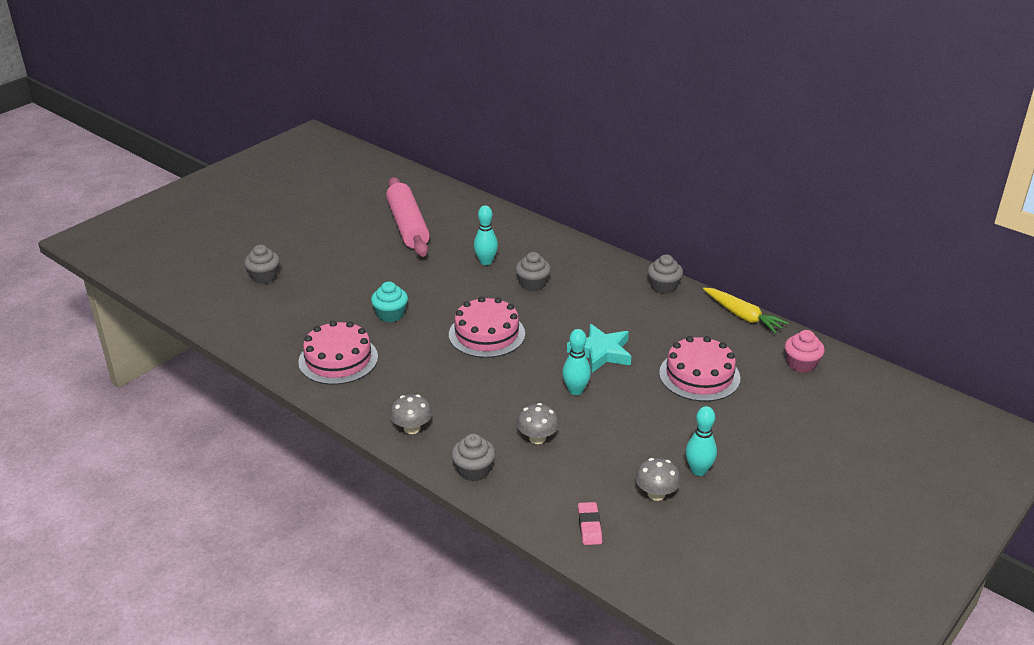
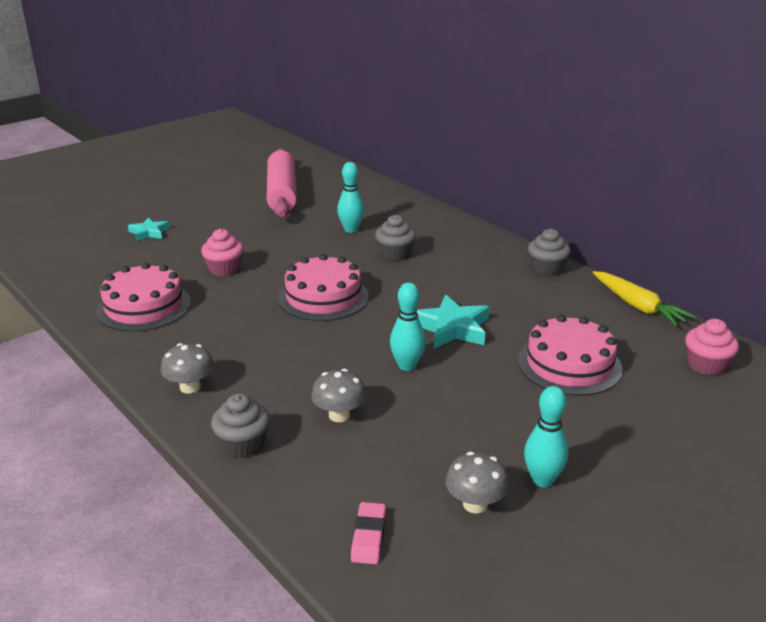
camera: 10 degrees right, 5 degrees down
grey cupcake [244,245,280,284] -> none
turquoise cupcake [371,281,408,322] -> pink cupcake [201,229,244,276]
none -> turquoise star [128,217,170,241]

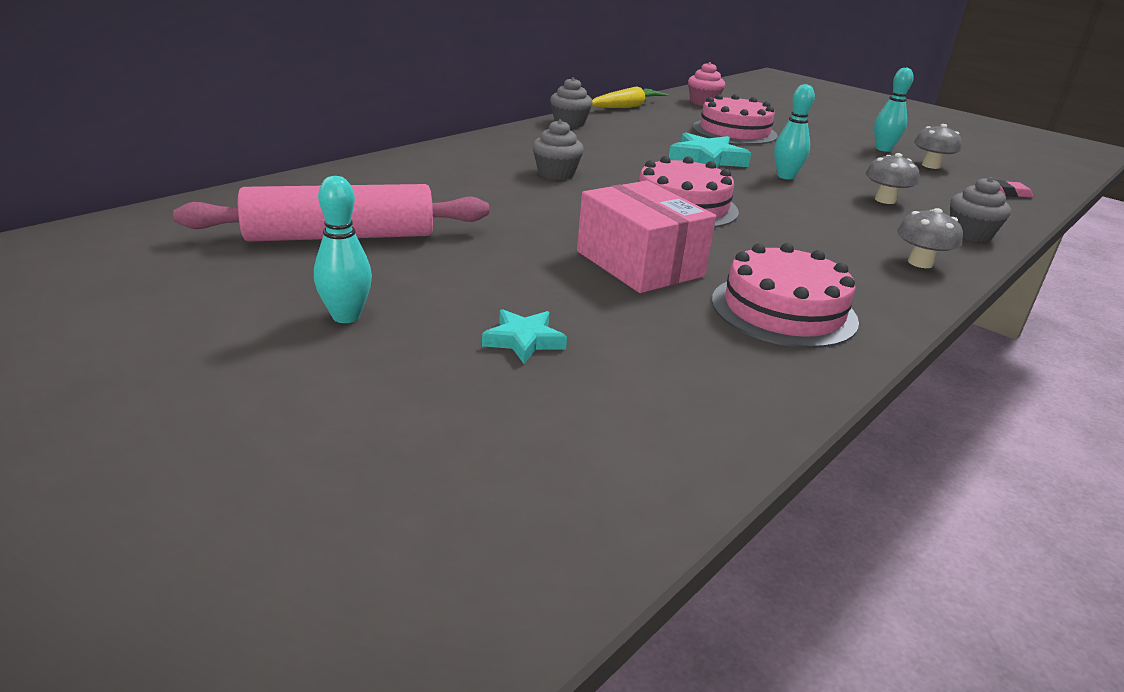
camera: 100 degrees left, 0 degrees up
pink cupcake [201,229,244,276] -> pink box [577,181,716,293]
turquoise bowling pin [337,162,365,233] -> turquoise bowling pin moved to [314,176,372,323]

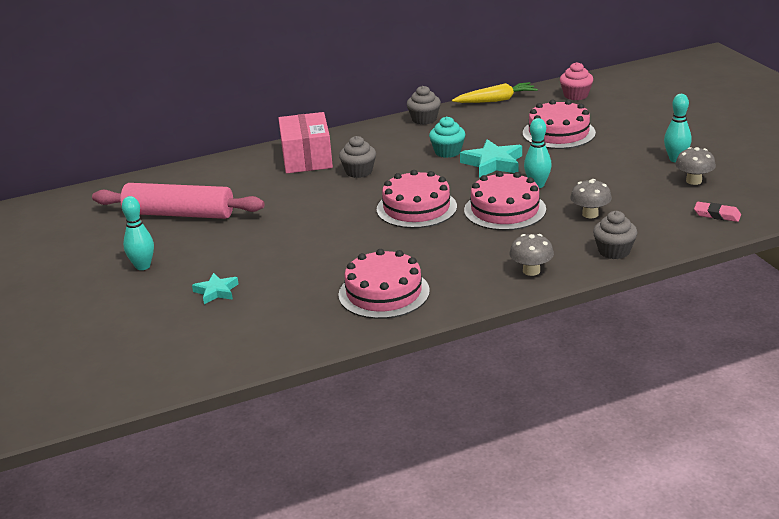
camera: 30 degrees right, 0 degrees up
pink box [577,181,716,293] -> pink box moved to [278,112,333,173]
none -> turquoise cupcake [429,117,465,158]
none -> pink cake [464,171,546,230]

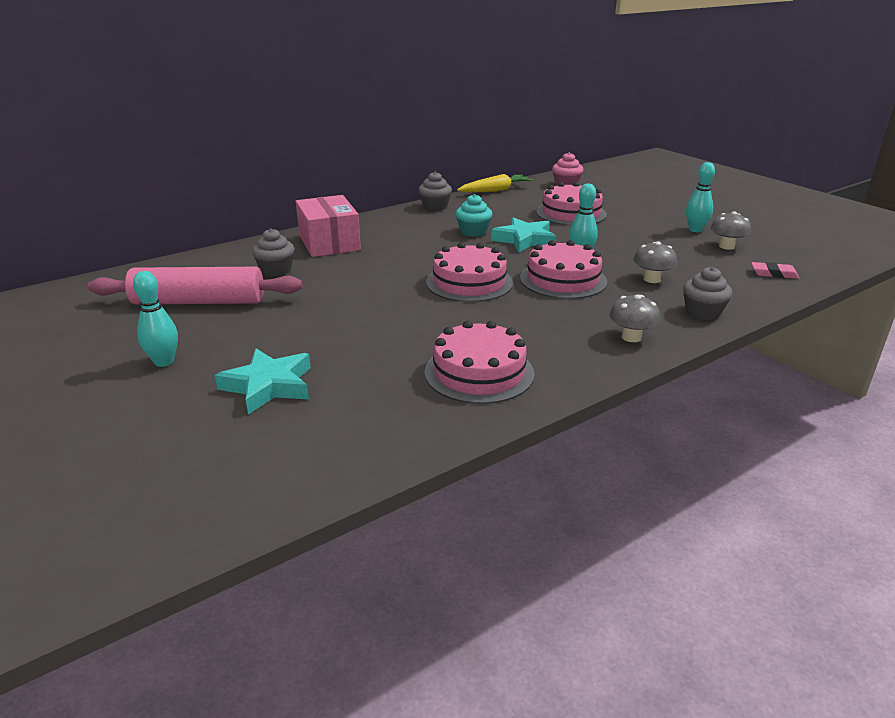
camera: 15 degrees left, 0 degrees up
turquoise star [192,273,239,304] -> turquoise star [215,349,311,415], size x1.64
grey cupcake [339,136,376,178] -> grey cupcake moved to [252,229,295,276]

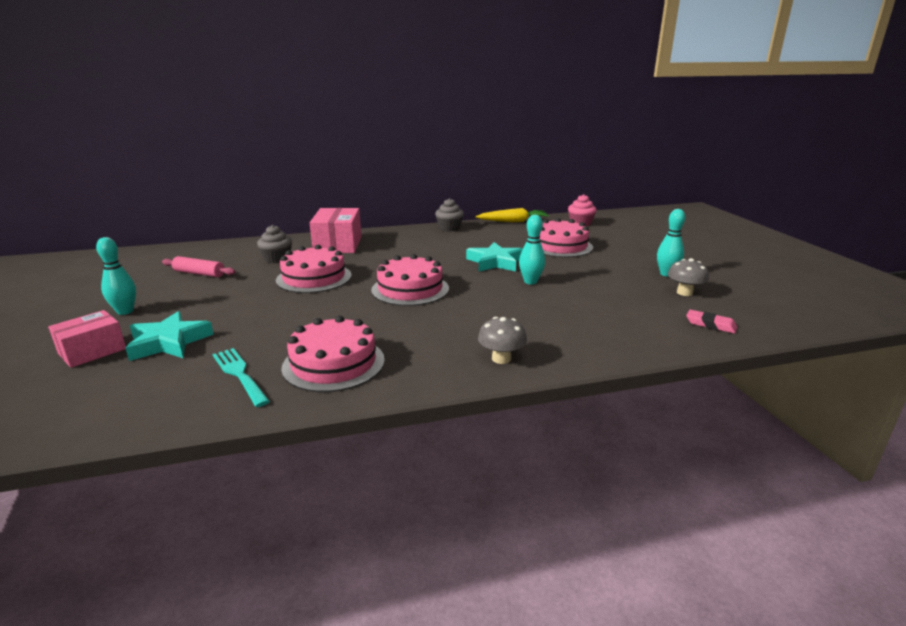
camera: 20 degrees right, 5 degrees down
pink rolling pin [88,267,302,305] -> pink rolling pin [162,256,235,277], size x0.53
turquoise cupcake [456,194,492,237] -> none
pink cake [520,240,607,299] -> pink cake moved to [276,245,352,293]
grey mushroom [633,241,677,283] -> none
grey cupcake [683,267,732,320] -> none
none -> pink box [48,310,126,368]
none -> turquoise fork [212,348,270,407]

